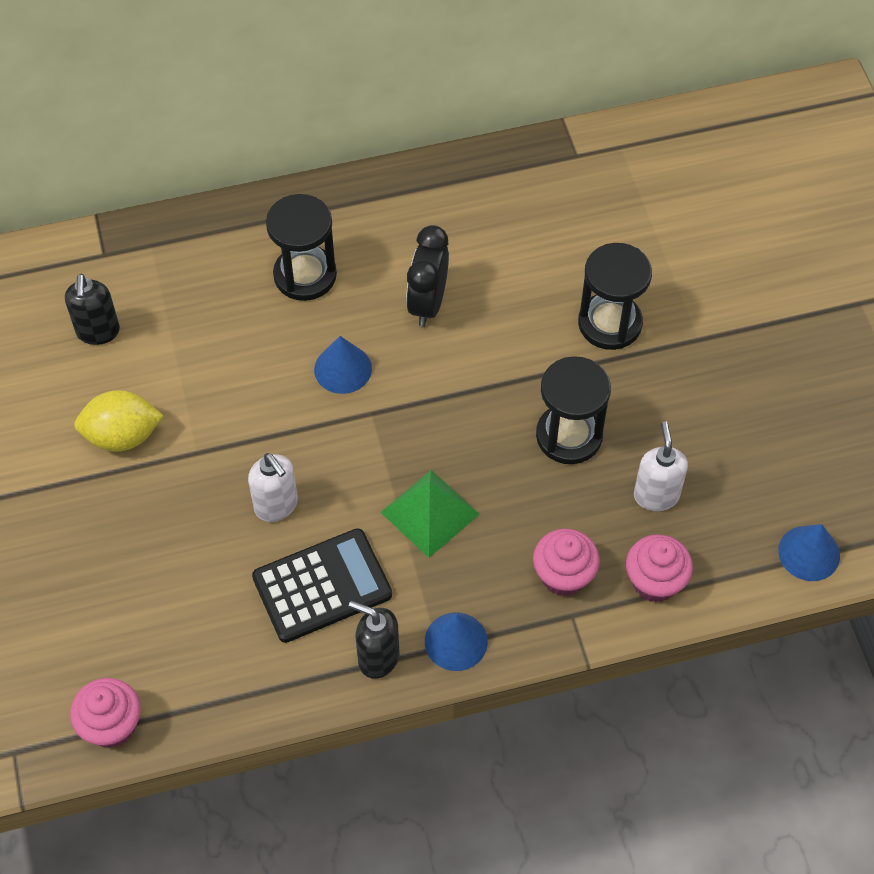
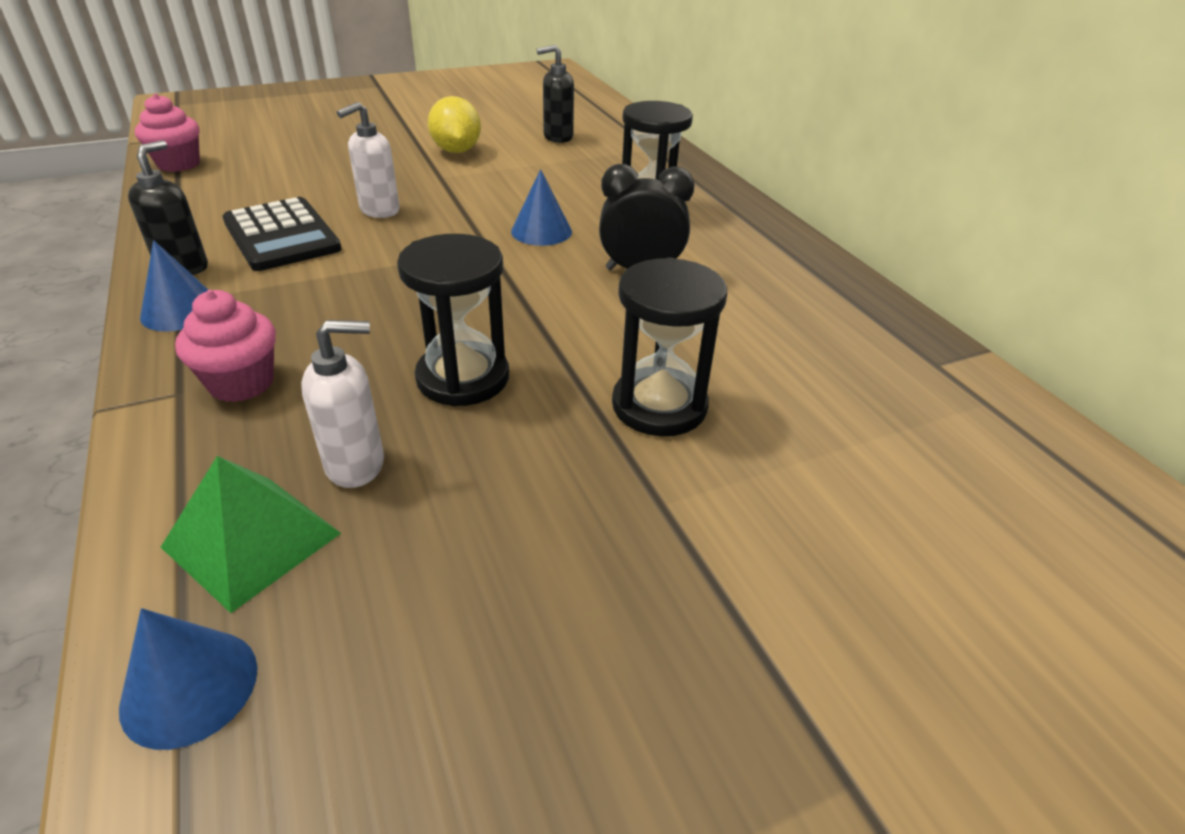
camera: 80 degrees right, 20 degrees down
green pyramid [381,470,480,558] -> green pyramid moved to [161,456,341,613]
pink cupcake [626,535,693,602] -> none

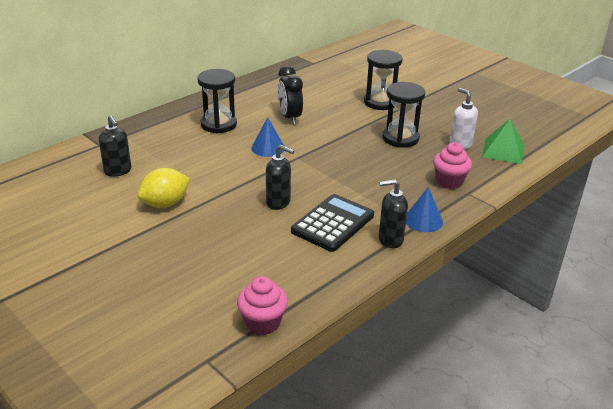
camera: 110 degrees left, 5 degrees down
blue cone [119,608,258,750] -> none
white soap dispenser [337,102,400,218] -> black soap dispenser [266,145,294,210]

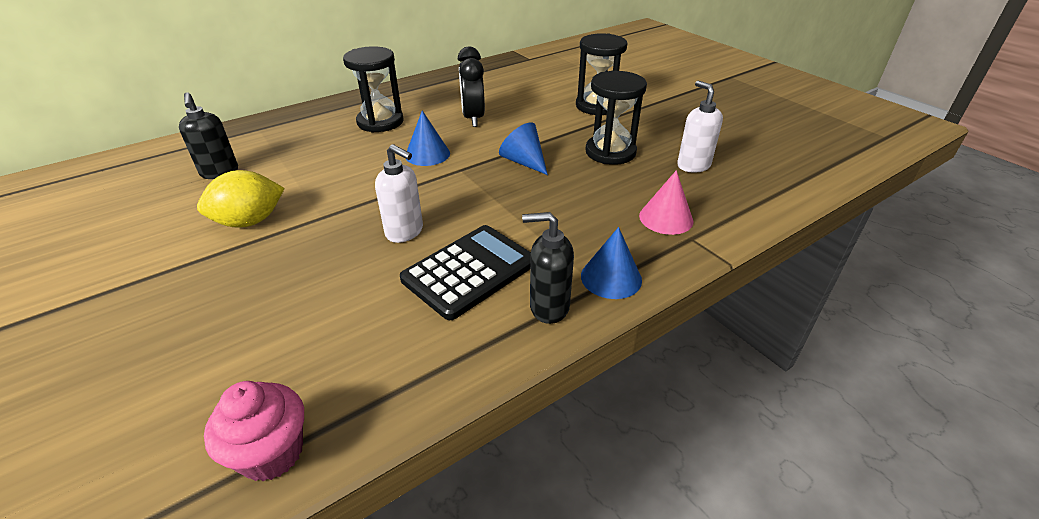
camera: 10 degrees right, 5 degrees up
black soap dispenser [266,145,294,210] -> white soap dispenser [375,144,423,243]
pink cupcake [433,142,472,189] -> pink cone [639,170,693,235]
green pyramid [482,119,524,164] -> none
none -> blue cone [499,122,548,175]

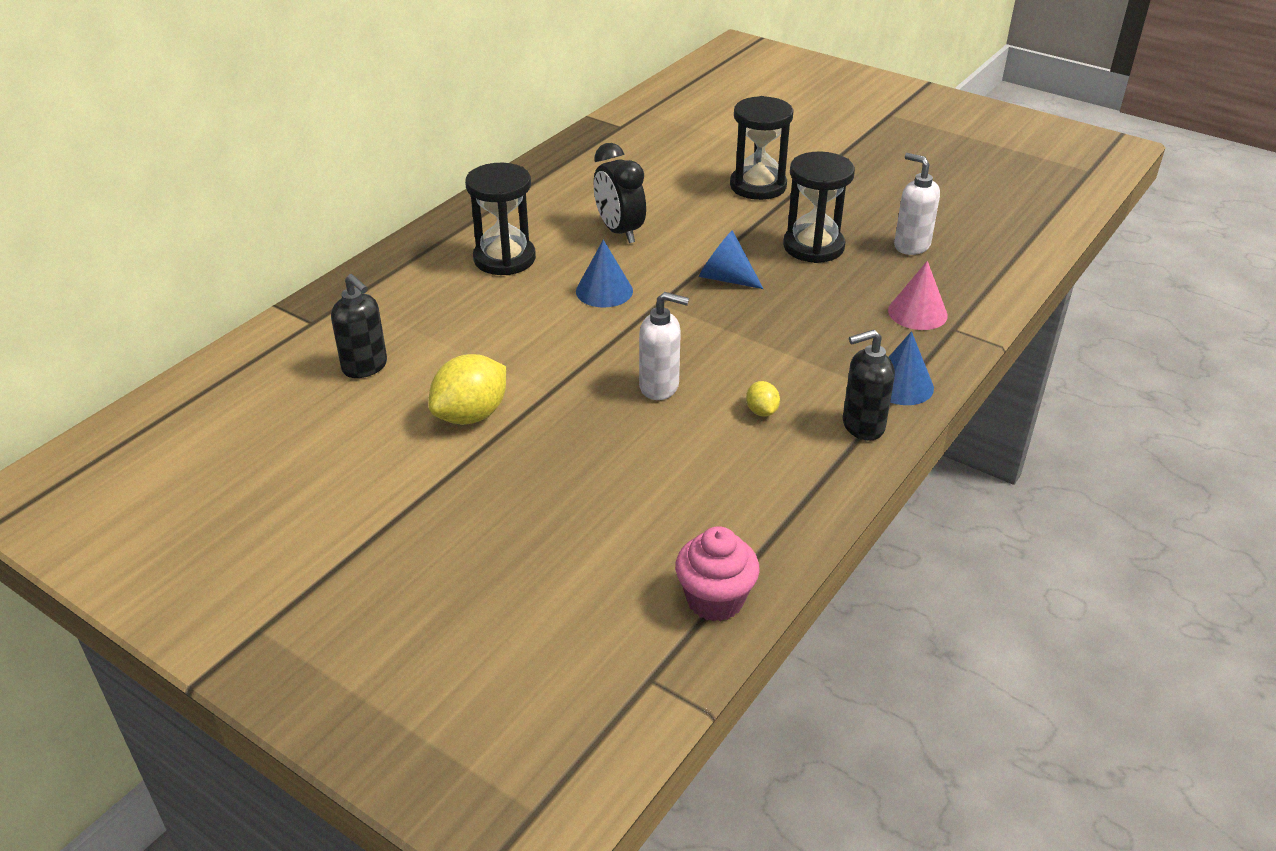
camera: 20 degrees left, 0 degrees up
black calculator [400,225,531,320] -> yellow lemon [746,381,780,417]

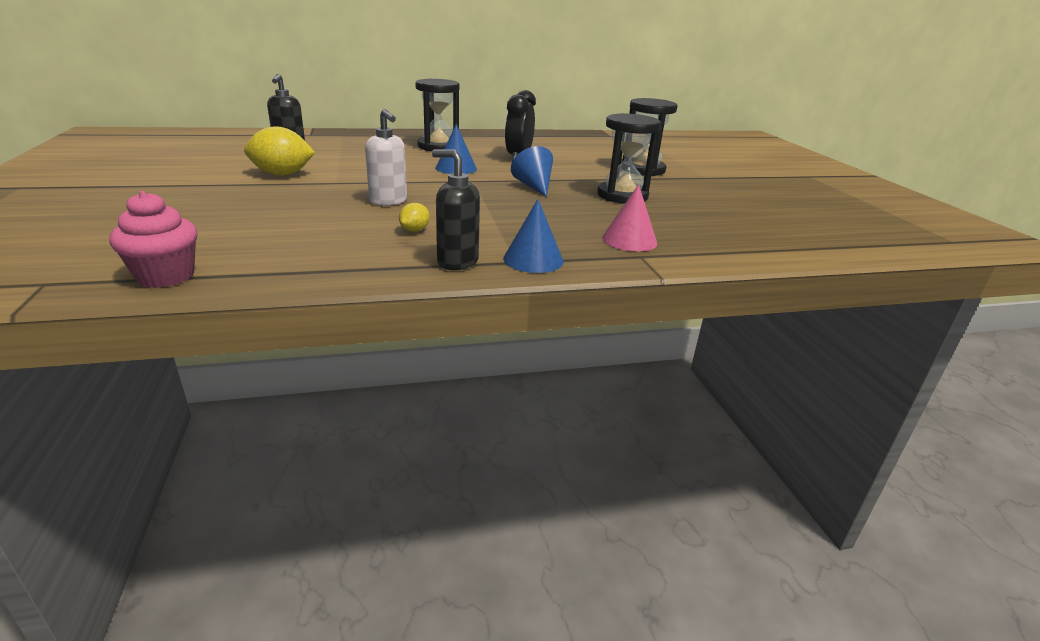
camera: 40 degrees right, 10 degrees down
white soap dispenser [894,153,940,255] -> none

